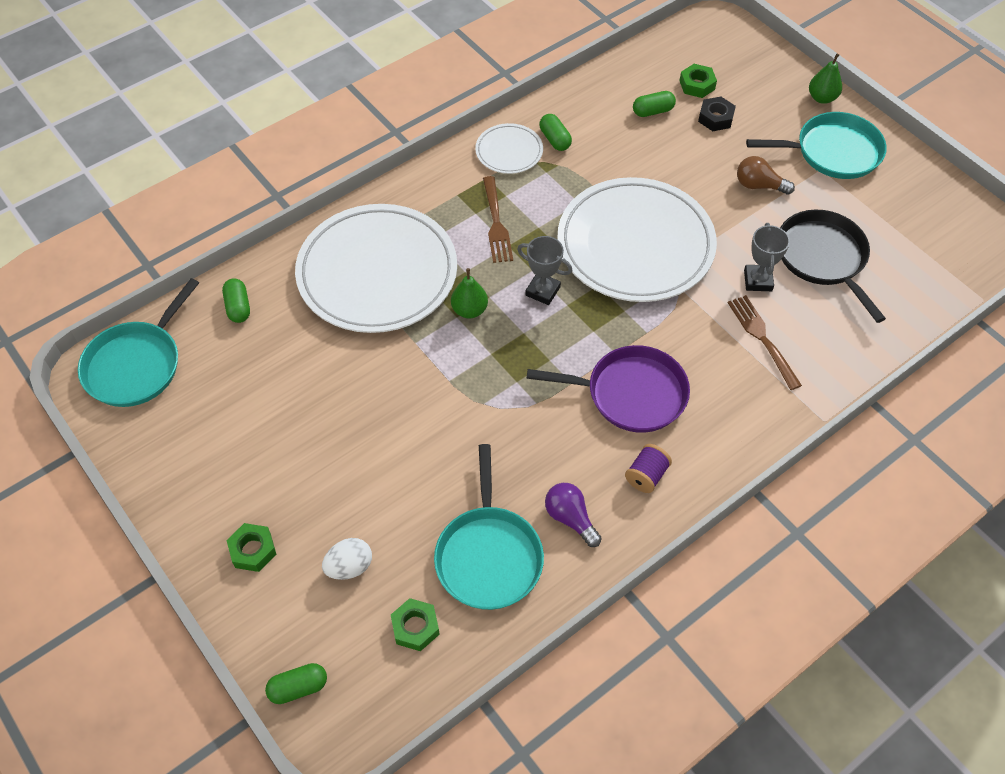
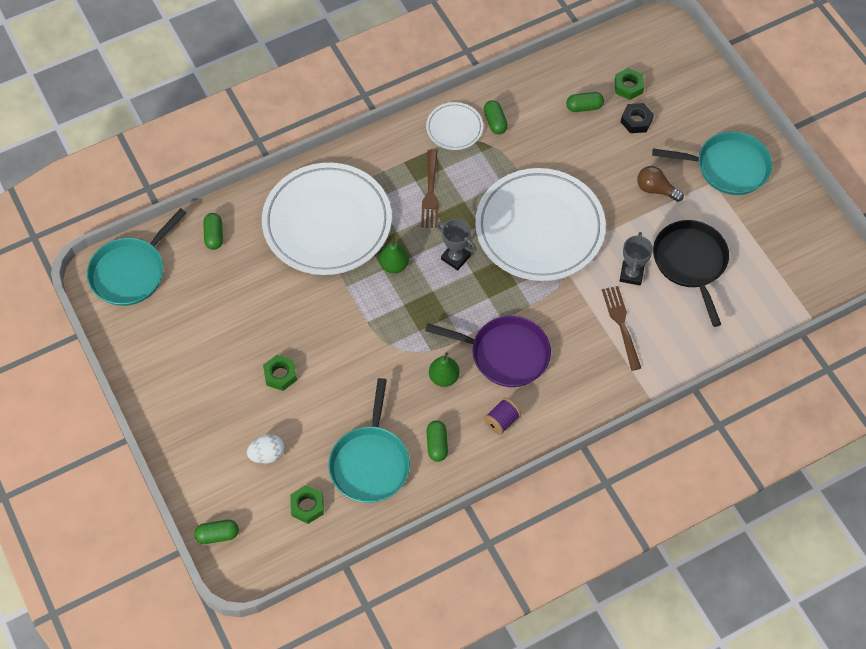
camera: 10 degrees right, 5 degrees up
green nut [226,523,276,572] -> green nut moved to [263,355,297,391]
purple light bulb [545,483,602,547] -> green capsule [427,420,448,462]
green pear [809,53,842,104] -> green pear moved to [429,352,460,387]

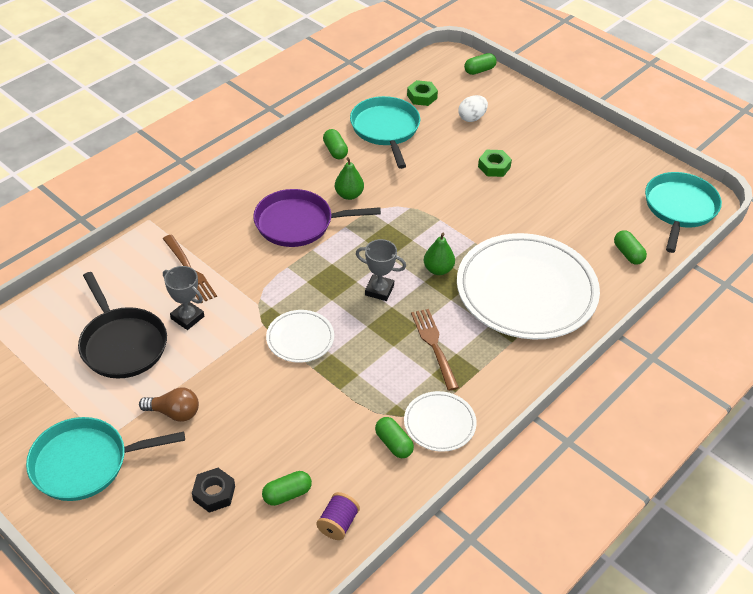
camera: 160 degrees right, 15 degrees down
white plate [475,168,606,281] -> white plate [266,310,334,363], size x0.46
purple spool [484,398,521,435] -> purple spool moved to [316,492,360,540]
green nut [614,68,644,100] -> none
grey trophy [620,232,653,285] -> grey trophy turned 45 degrees counterclockwise [163,266,204,330]

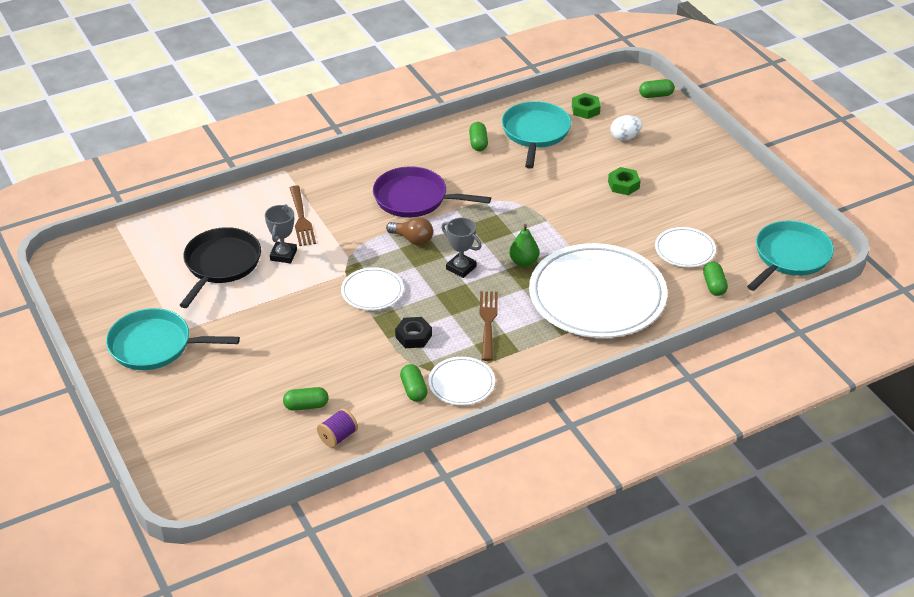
camera: 20 degrees right, 5 degrees down
black pan [78,272,167,379] -> black pan turned 150 degrees counterclockwise [179,227,261,308]
brown light bulb [139,387,199,422] -> brown light bulb moved to [386,217,433,246]
grey trophy [163,266,204,330] -> grey trophy turned 45 degrees clockwise [265,204,297,263]
black nut [192,468,235,513] -> black nut moved to [395,317,432,348]
green pear [335,157,364,200] -> none
none -> white plate [655,227,716,267]

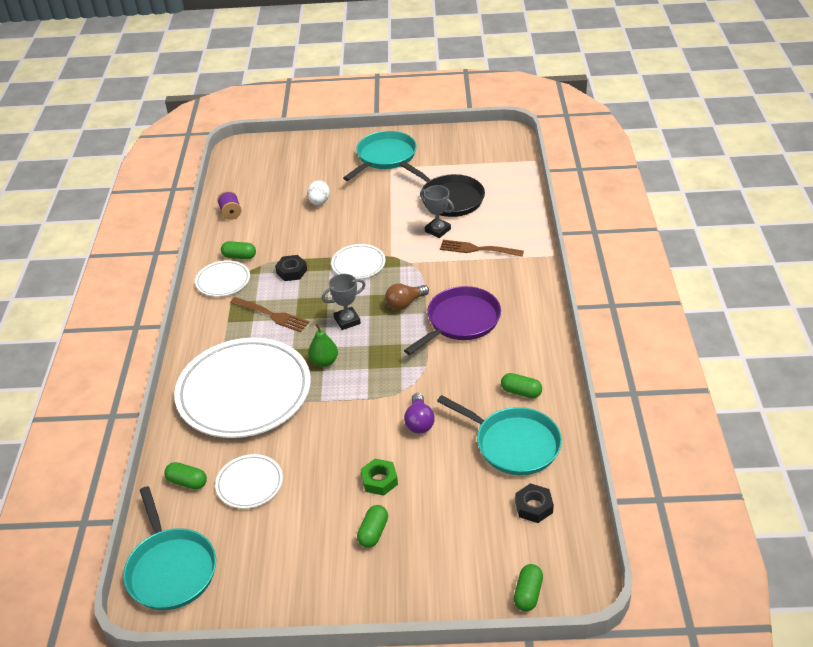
camera: 120 degrees right, 0 degrees up
green capsule [283,387,329,411] -> green capsule moved to [357,505,388,548]
green nut [572,93,601,119] -> black nut [515,483,554,523]
white egg [611,115,642,141] -> white egg moved to [307,180,330,205]
none -> purple light bulb [404,393,435,433]

